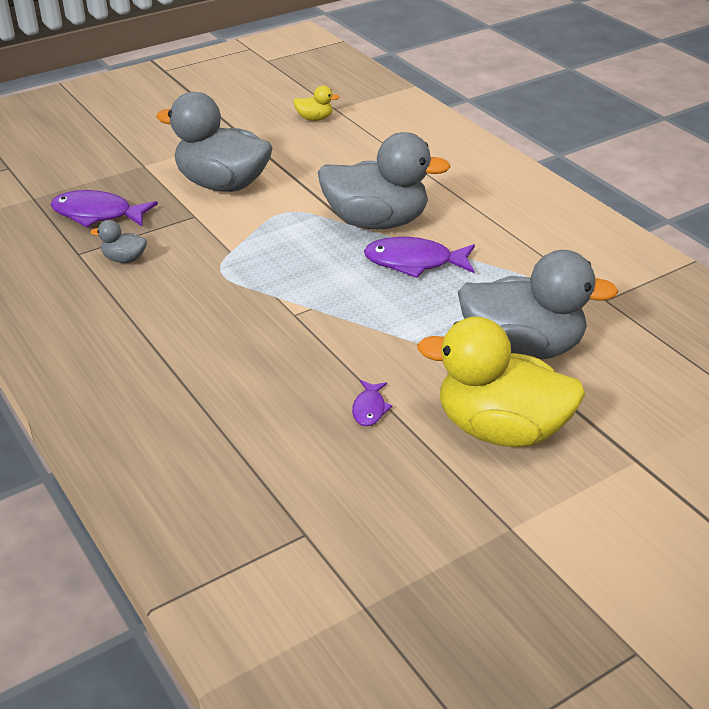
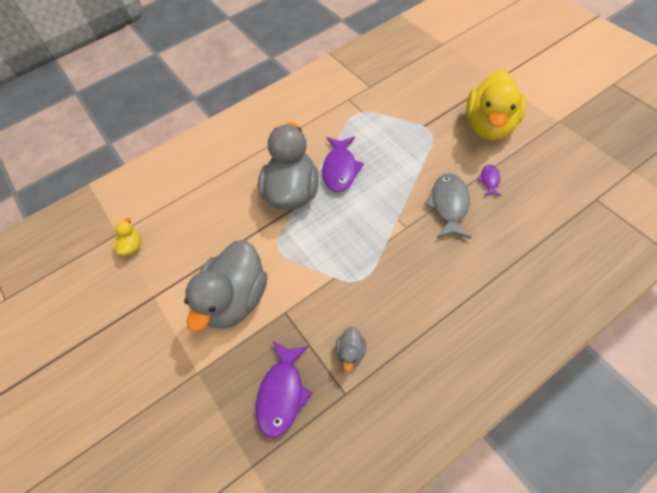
camera: 85 degrees left, 20 degrees up
purple fish [352,380,392,426] -> purple fish turned 90 degrees counterclockwise [477,165,501,196]
grey duck [458,250,619,360] -> none
none -> grey fish [424,173,471,239]

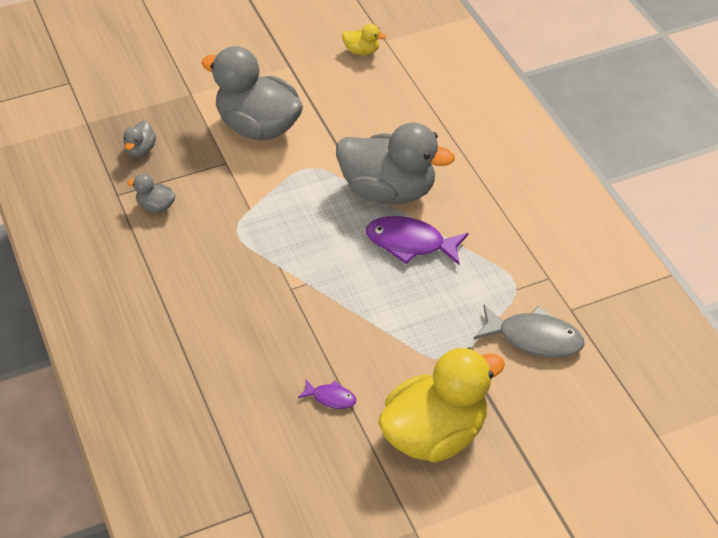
camera: 95 degrees right, 10 degrees down
purple fish [256,341,312,438] -> grey duck [123,120,156,157]
grey fish [424,173,471,239] -> grey fish moved to [473,305,585,358]
yellow duck [466,70,526,140] -> yellow duck turned 120 degrees clockwise [378,347,505,463]

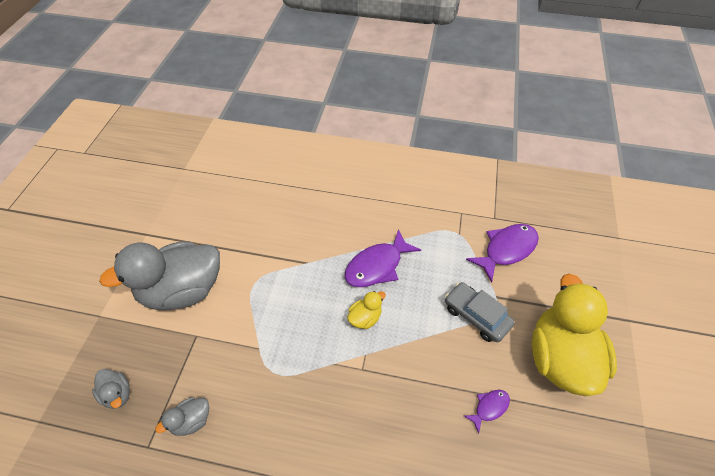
camera: 55 degrees left, 5 degrees up
grey duck [336,123,455,204] -> none
yellow duck [342,24,386,55] -> yellow duck moved to [347,291,386,329]
grey fish [473,305,585,358] -> purple fish [466,224,539,283]
none -> grey car [445,282,514,342]

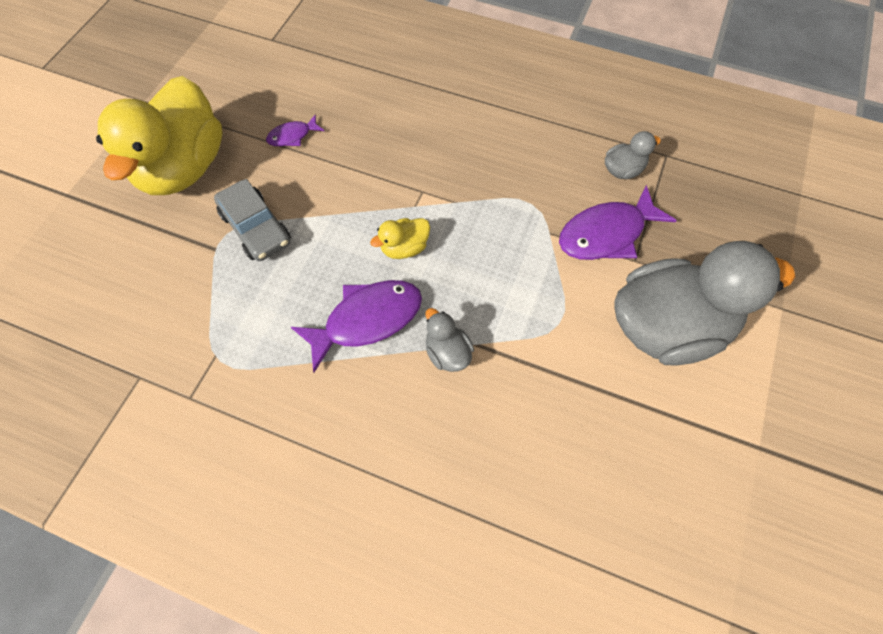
camera: 170 degrees left, 10 degrees up
grey duck [92,369,130,409] -> grey duck moved to [425,308,474,372]
purple fish [466,224,539,283] -> purple fish moved to [559,185,677,260]

